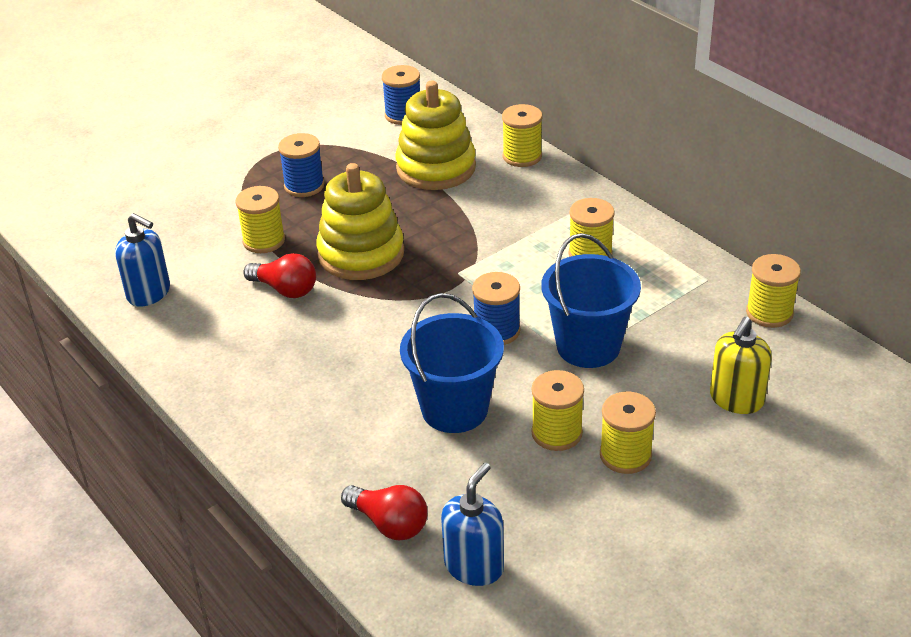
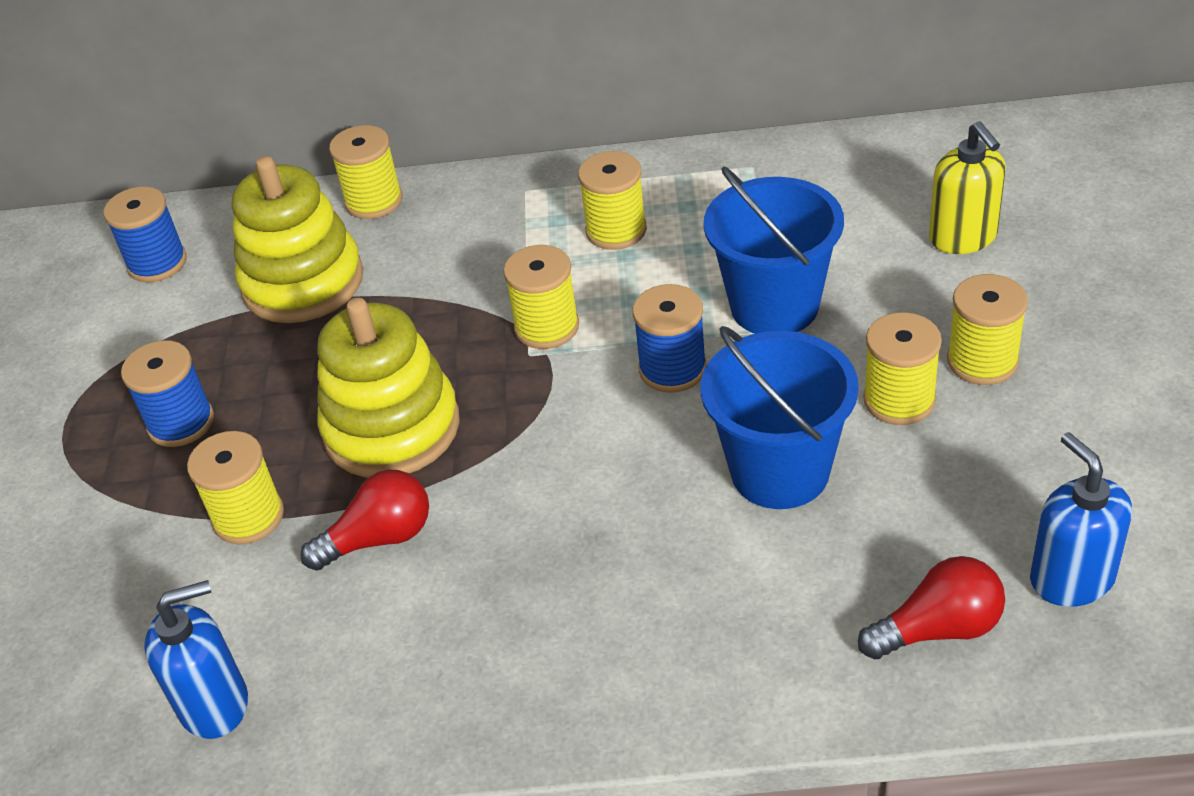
camera: 50 degrees left, 5 degrees up
yellow spool [746,254,801,328] -> yellow spool moved to [503,245,579,349]

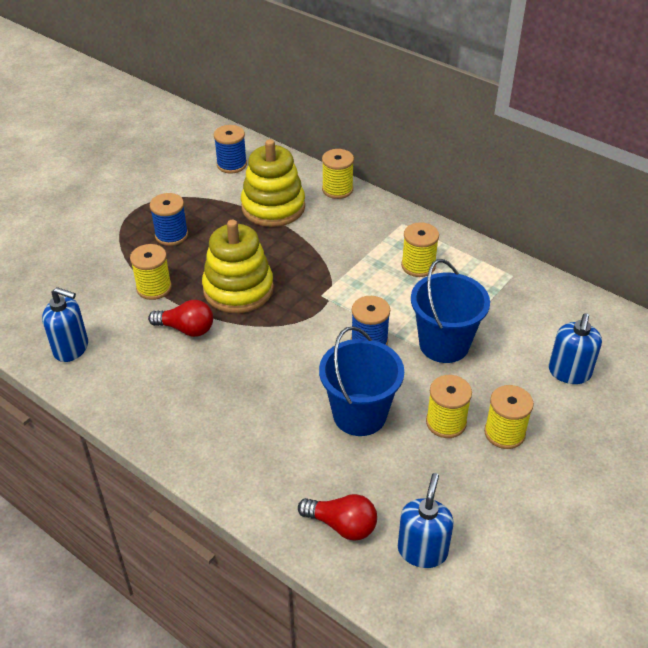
camera: 35 degrees right, 0 degrees up
yellow spool [503,245,579,349] -> none
yellow soap dispenser [929,121,1006,254] -> blue soap dispenser [549,313,602,384]

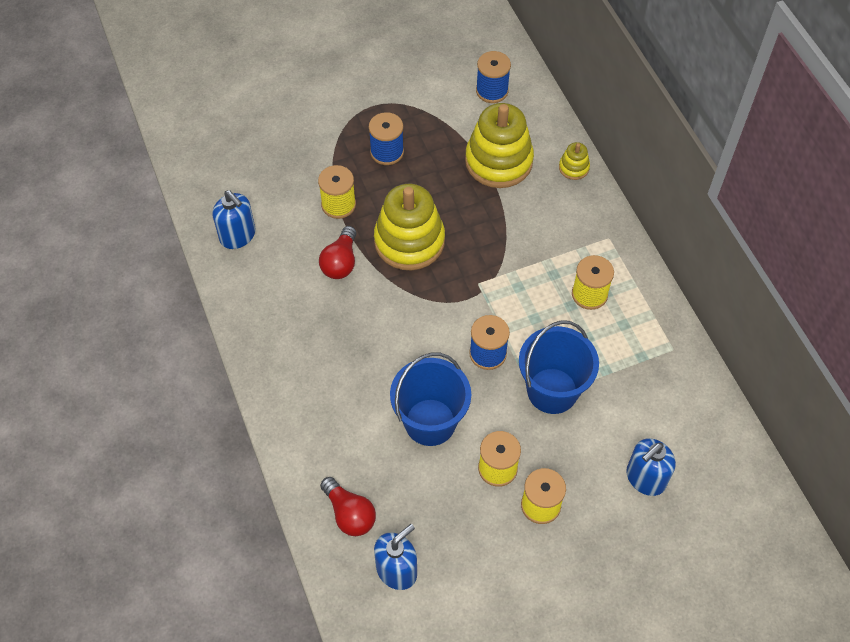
camera: 30 degrees right, 15 degrees up
red light bulb [148,300,213,337] -> red light bulb turned 60 degrees clockwise [319,226,356,279]
yellow spool [322,149,354,199] -> yellow stacking toy [559,142,590,180]

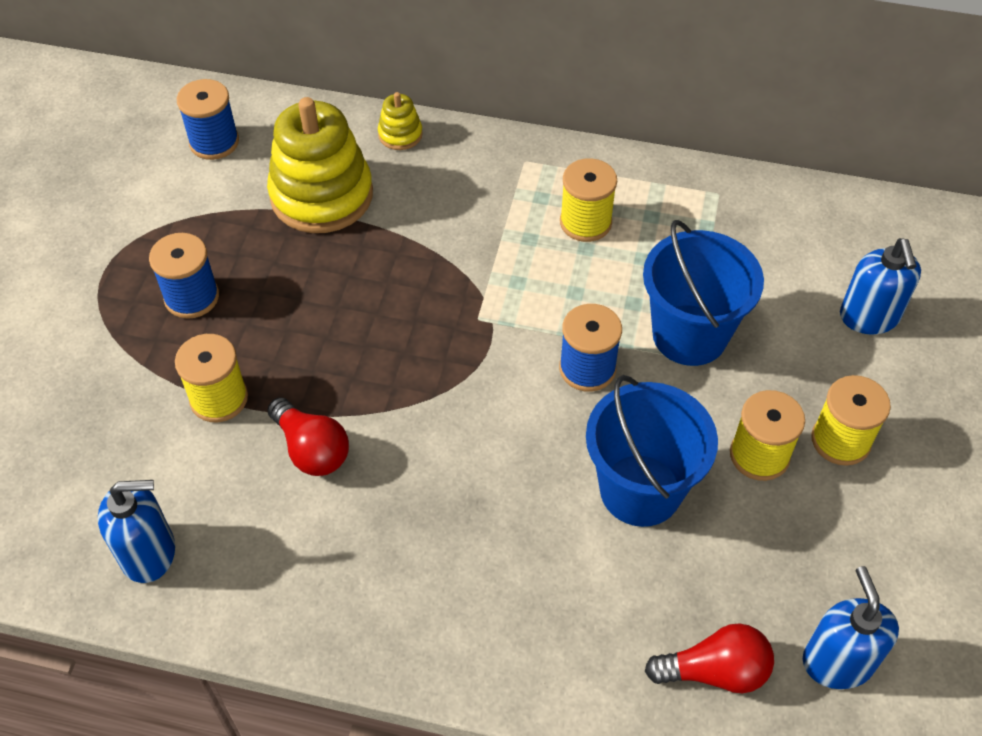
camera: 55 degrees left, 5 degrees down
yellow stacking toy [374,184,445,270] -> none

